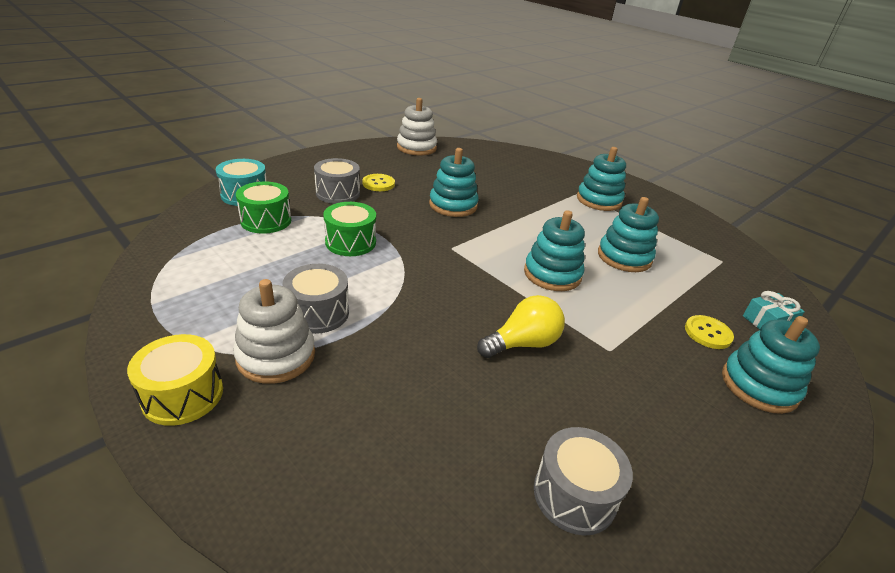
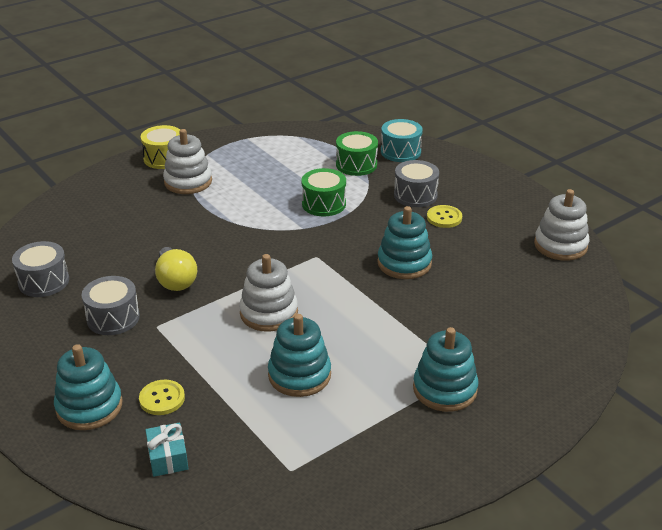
camera: 100 degrees right, 0 degrees up
grey drum [283,264,349,334] -> grey drum moved to [82,276,140,335]
turquoise stacking toy [524,210,585,291] -> white stacking toy [239,254,298,332]

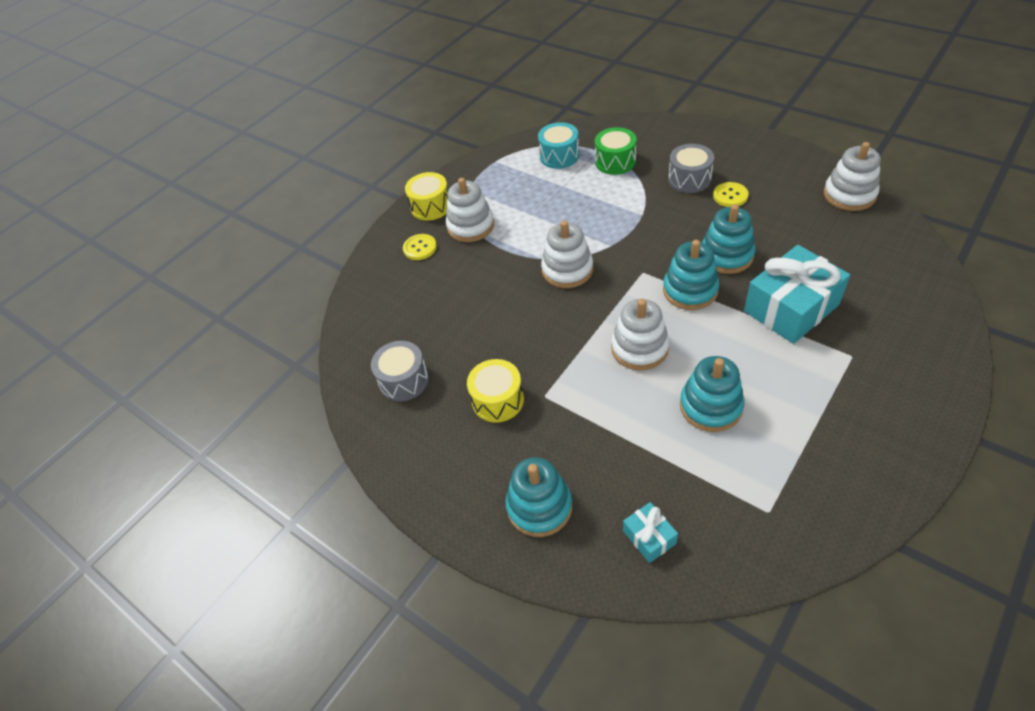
camera: 10 degrees left, 15 degrees up
grey drum [82,276,140,335] -> yellow drum [467,359,524,423]
yellow button [139,380,185,415] -> yellow button moved to [403,234,437,260]
yellow light bulb [155,247,197,291] -> none
green drum [301,168,346,216] -> none
turquoise drum [381,119,423,162] -> turquoise drum moved to [538,122,579,169]
turquoise stacking toy [413,327,478,412] -> turquoise stacking toy moved to [663,240,719,310]
none -> white stacking toy [541,220,593,288]
none -> turquoise gift [744,245,850,344]

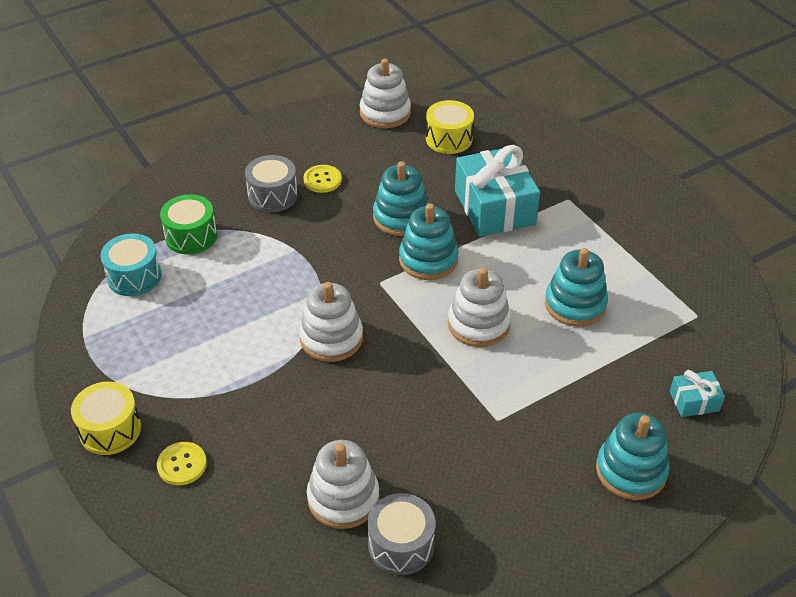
camera: 75 degrees left, 5 degrees down
white stacking toy [446,178,494,242] -> white stacking toy moved to [307,440,380,529]
yellow drum [467,359,524,423] -> yellow drum moved to [426,100,474,154]

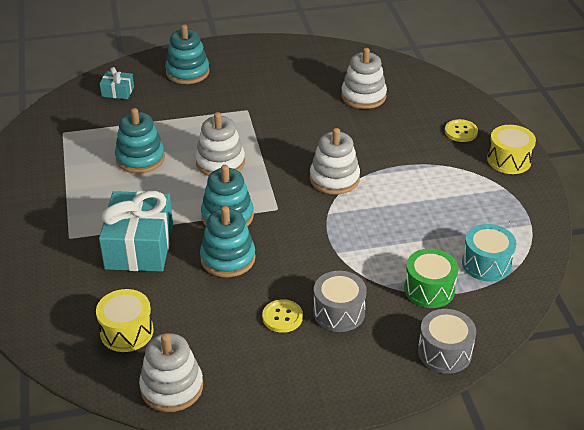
camera: 160 degrees left, 5 degrees down
grey drum [367,493,435,575] -> grey drum moved to [418,309,476,374]

